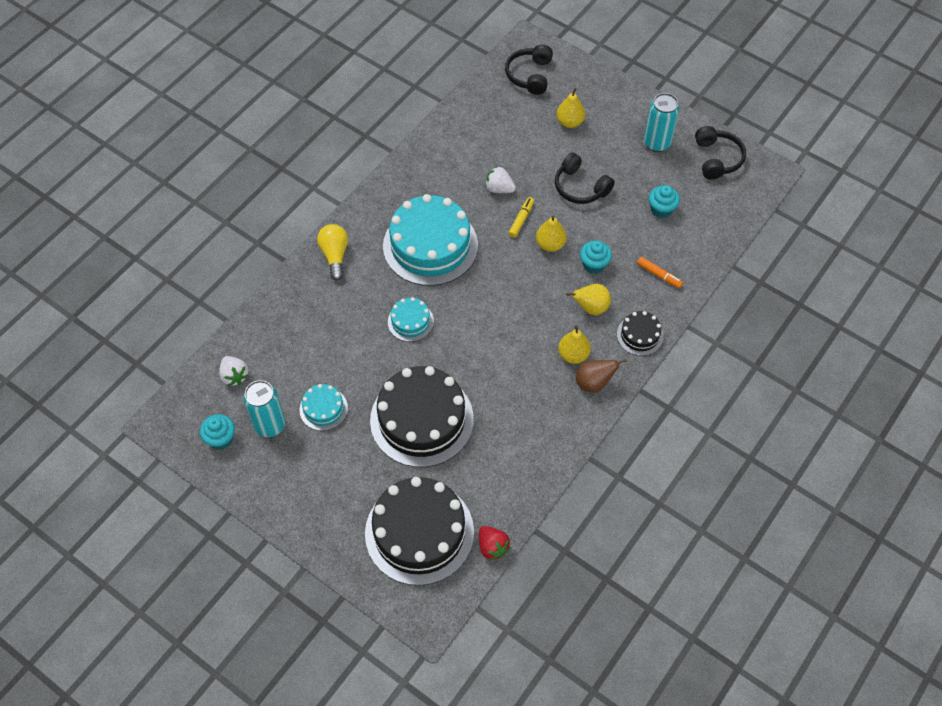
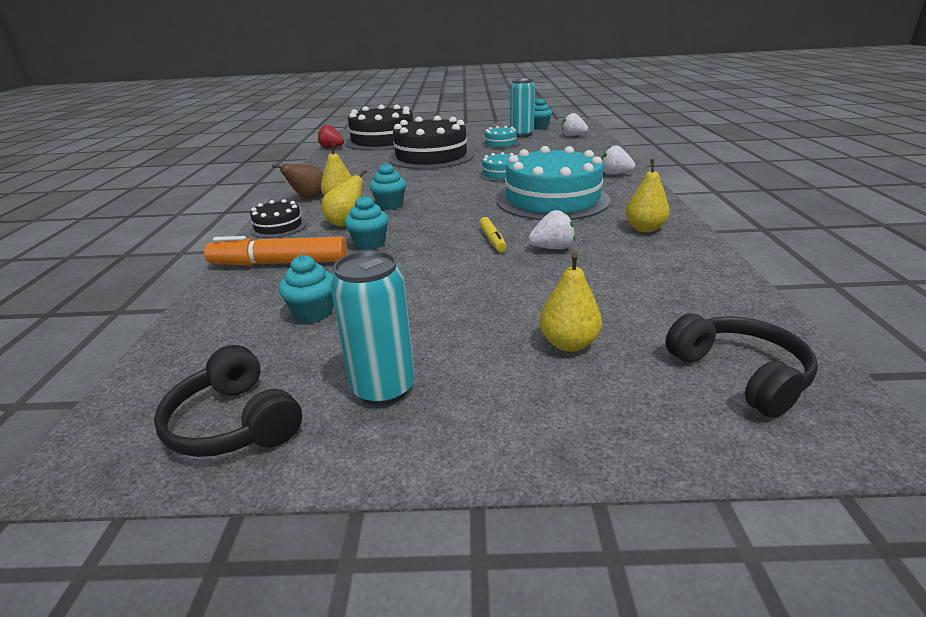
camera: 145 degrees right, 30 degrees down
yellow light bulb [317,224,348,281] -> white strawberry [602,145,635,175]
yellow pear [536,215,567,252] -> yellow pear moved to [625,159,670,232]
black headphones [555,152,615,204] -> none
orange marker [637,257,683,288] -> orange marker [204,236,347,266], size x1.91
none -> turquoise cupcake [369,163,406,210]

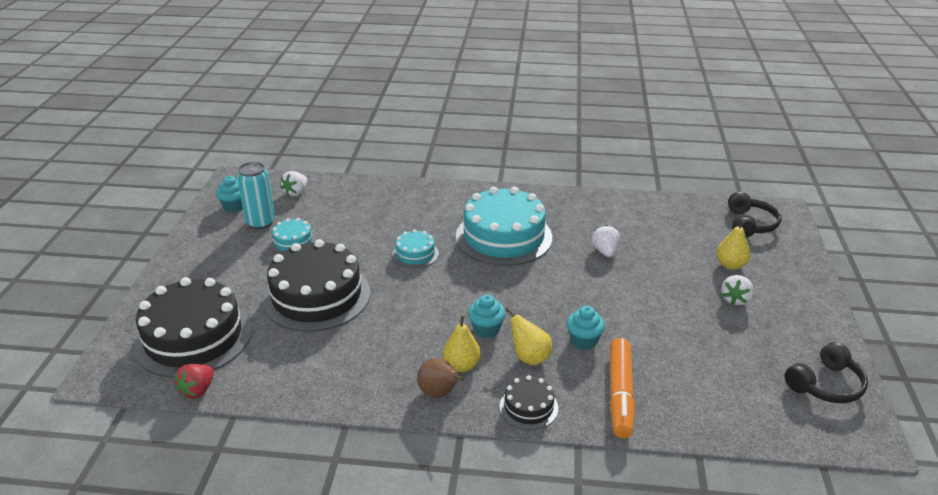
camera: 85 degrees left, 5 degrees up
turquoise cupcake [279,255,333,323] -> none
turquoise can [331,251,415,406] -> none
yellow marker [479,217,507,252] -> none
white strawberry [602,145,635,175] -> white strawberry moved to [721,275,754,305]
yellow pear [625,159,670,232] -> none
black headphones [665,313,818,418] -> black headphones turned 120 degrees clockwise [728,192,781,238]

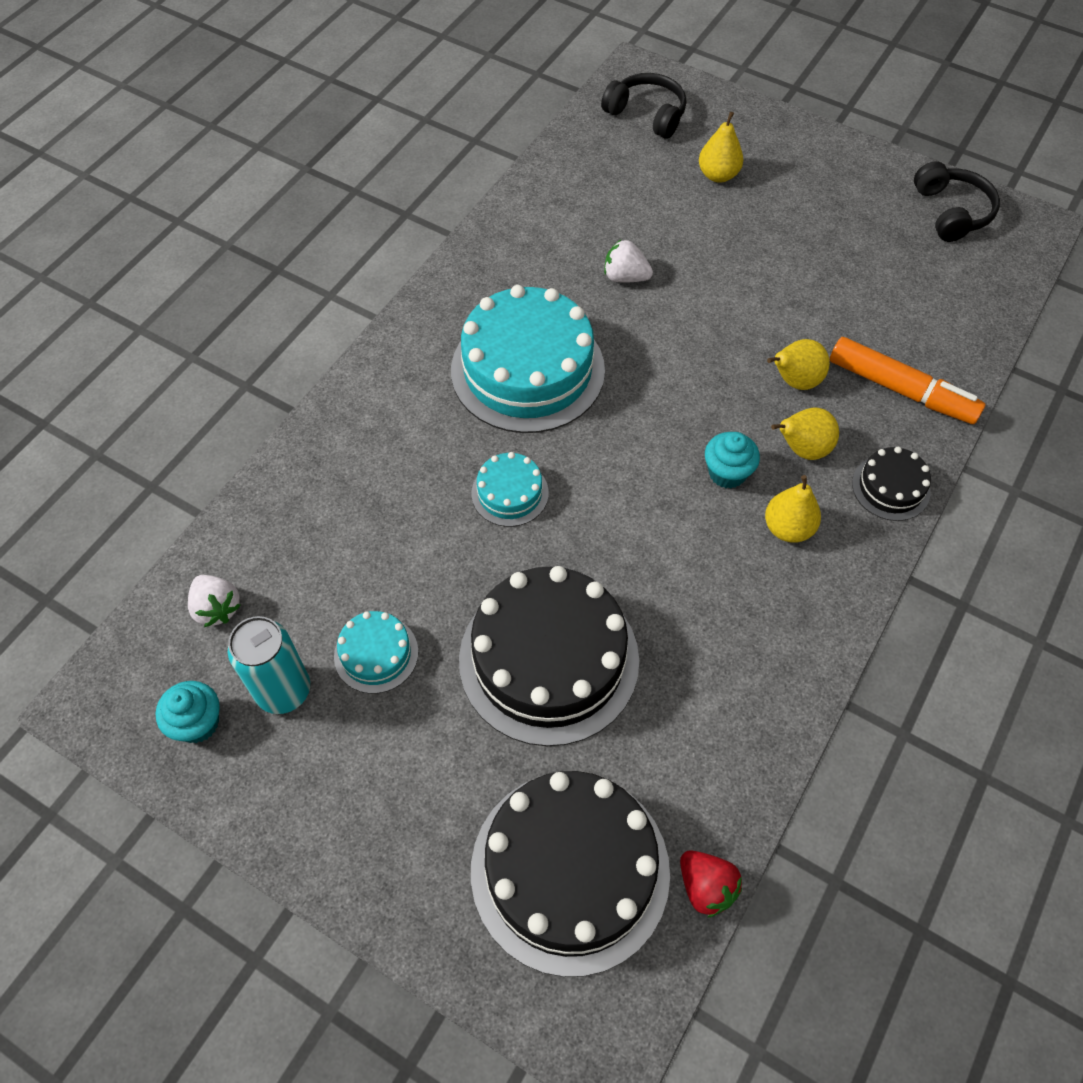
camera: 65 degrees left, 25 degrees up
brown pear [417,358,463,398] -> none
turquoise cupcake [567,306,605,350] -> yellow pear [767,339,830,390]
white strawberry [721,275,754,305] -> none

